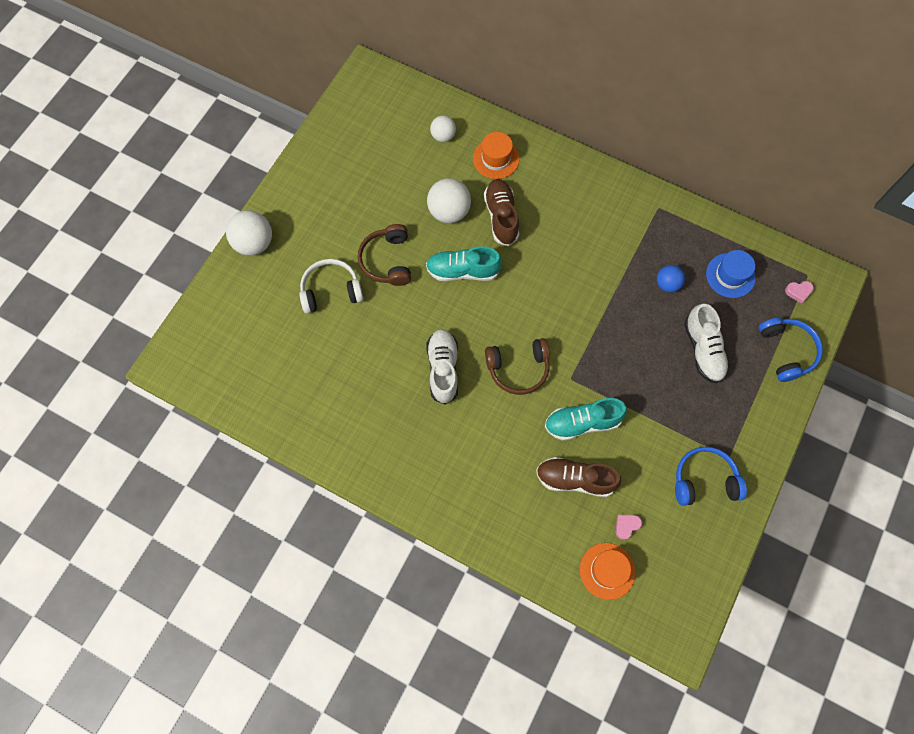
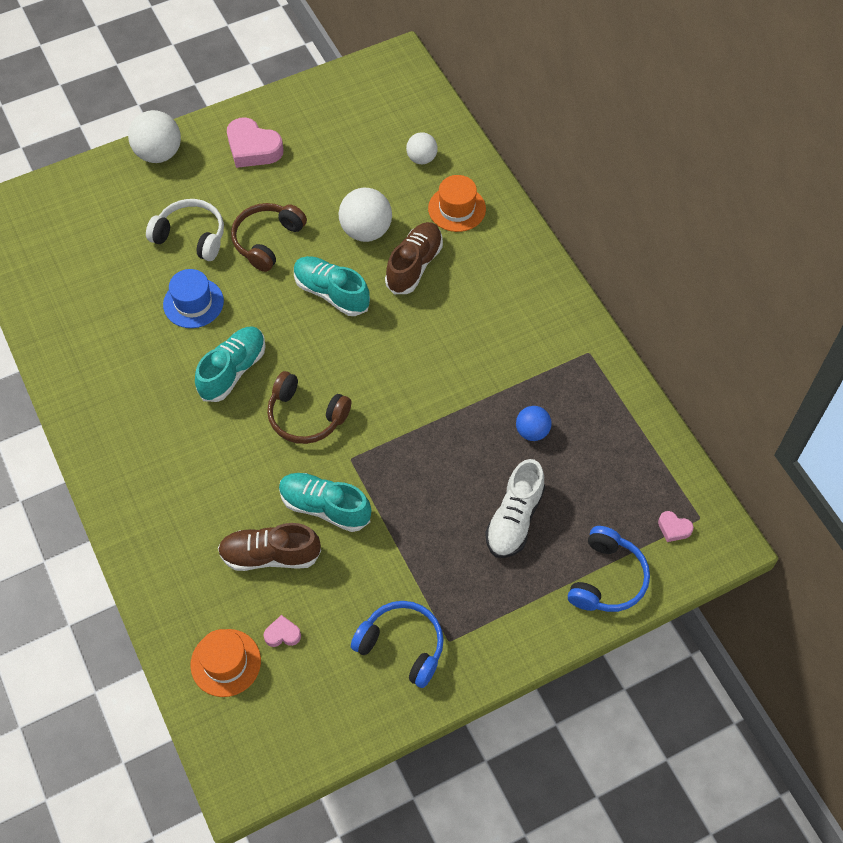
camera: 35 degrees right, 10 degrees down
white shoe [427,329,458,404] -> turquoise shoe [195,326,266,402]
brown shoe [536,457,621,497] -> brown shoe turned 45 degrees counterclockwise [218,523,321,571]
blue hat [706,250,756,298] -> blue hat moved to [163,269,224,328]
none -> pink heart [227,117,284,168]

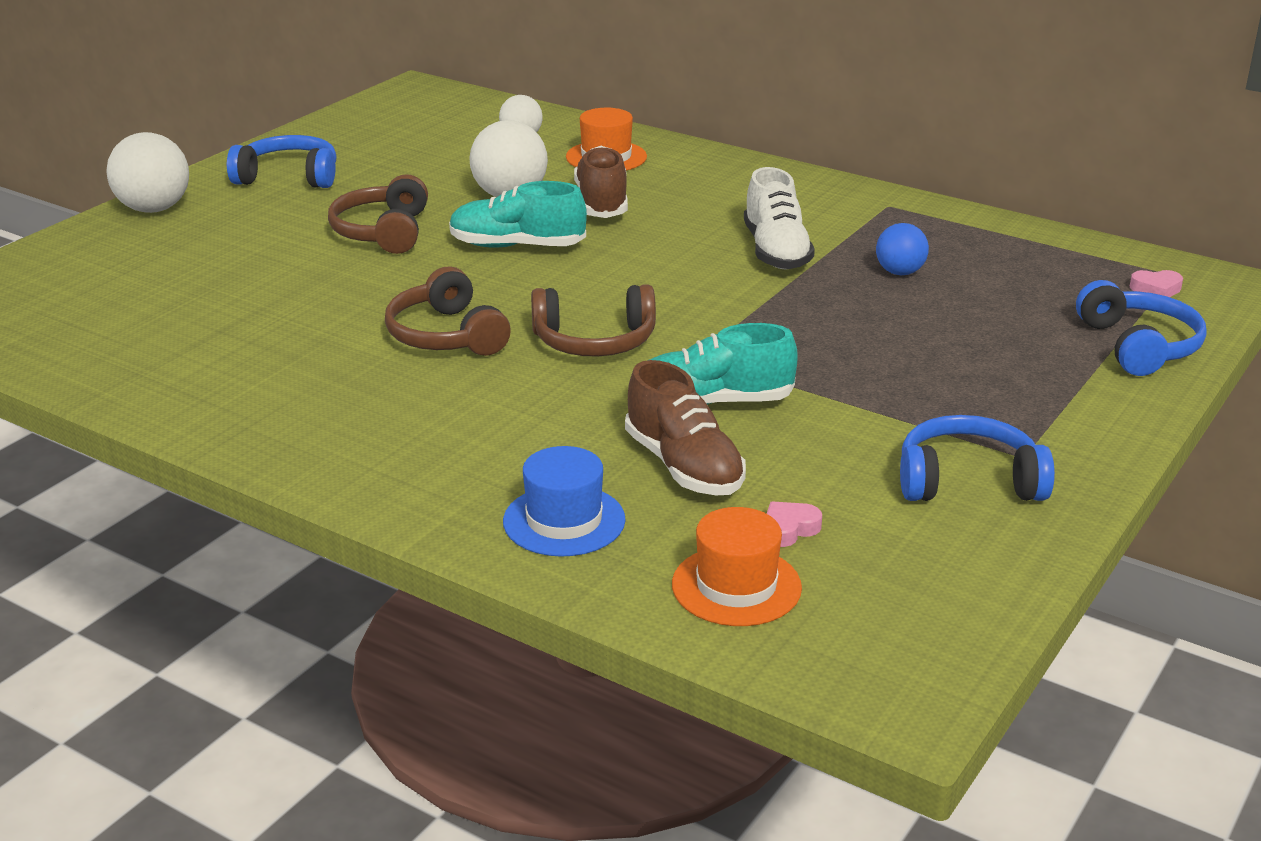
camera: 30 degrees left, 30 degrees down
white headphones [146,199,224,261] -> none
blue hat [163,269,224,328] -> blue hat moved to [503,446,626,557]
turquoise shoe [195,326,266,402] -> brown headphones [385,266,511,356]
brown shoe [218,523,321,571] -> brown shoe turned 90 degrees counterclockwise [625,360,746,495]
pink heart [227,117,284,168] -> blue headphones [227,135,336,188]
white shoe [485,459,545,558] -> white shoe moved to [744,167,815,269]

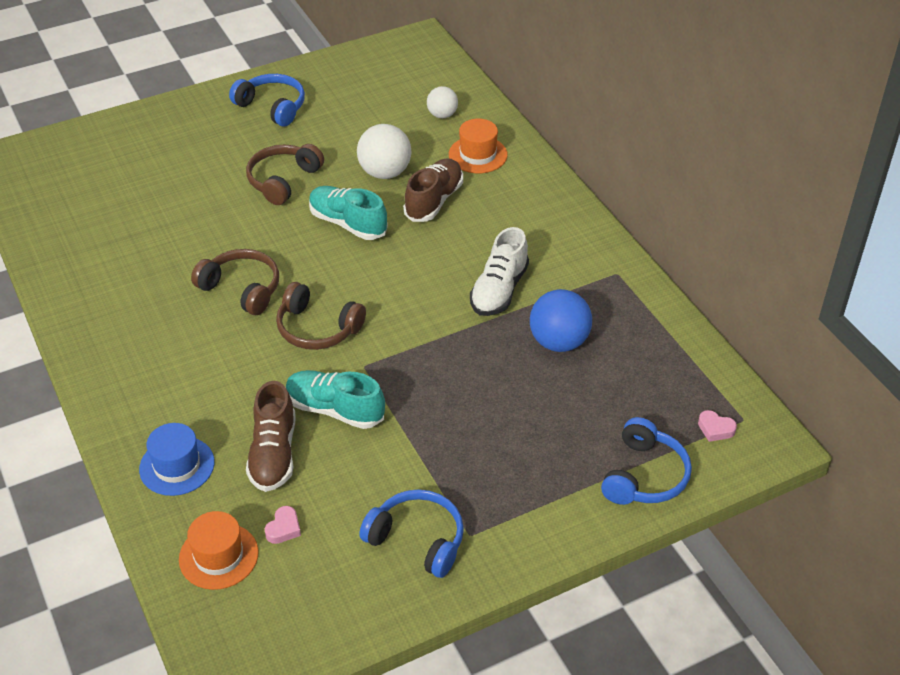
camera: 30 degrees right, 15 degrees up
white ball [106,132,189,213] -> none
brown headphones [385,266,511,356] -> brown headphones turned 120 degrees clockwise [191,249,279,315]
pink heart [767,501,822,547] -> pink heart turned 120 degrees clockwise [265,506,301,544]
blue ball [876,223,929,275] -> blue ball [530,289,592,352], size x1.64

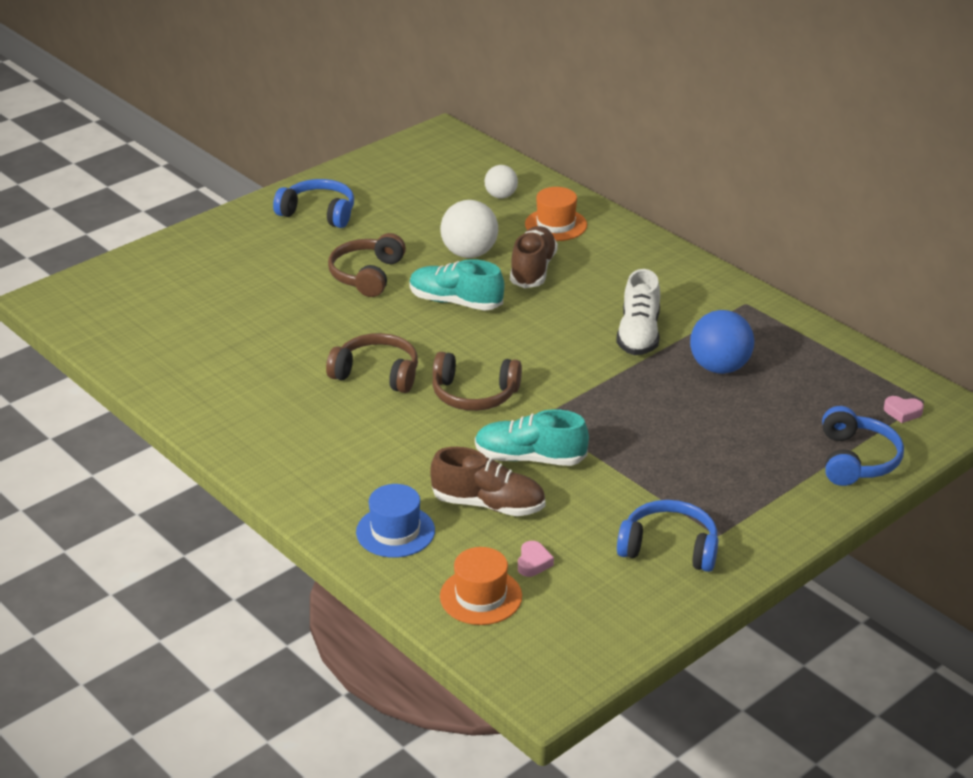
camera: 15 degrees left, 10 degrees down
brown shoe [246,381,295,492] -> brown shoe turned 60 degrees counterclockwise [430,447,545,516]

